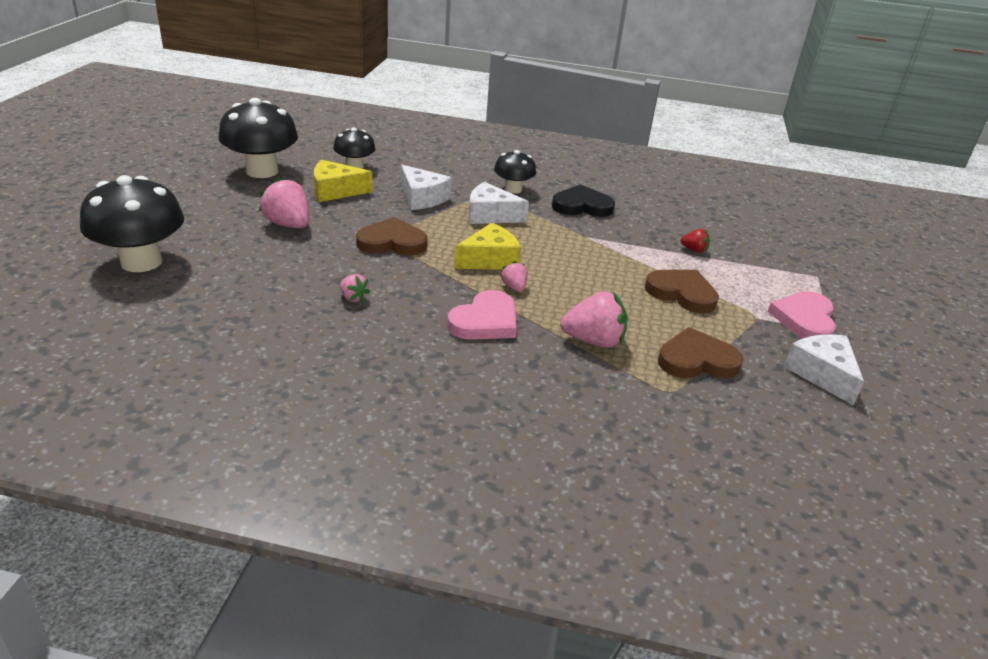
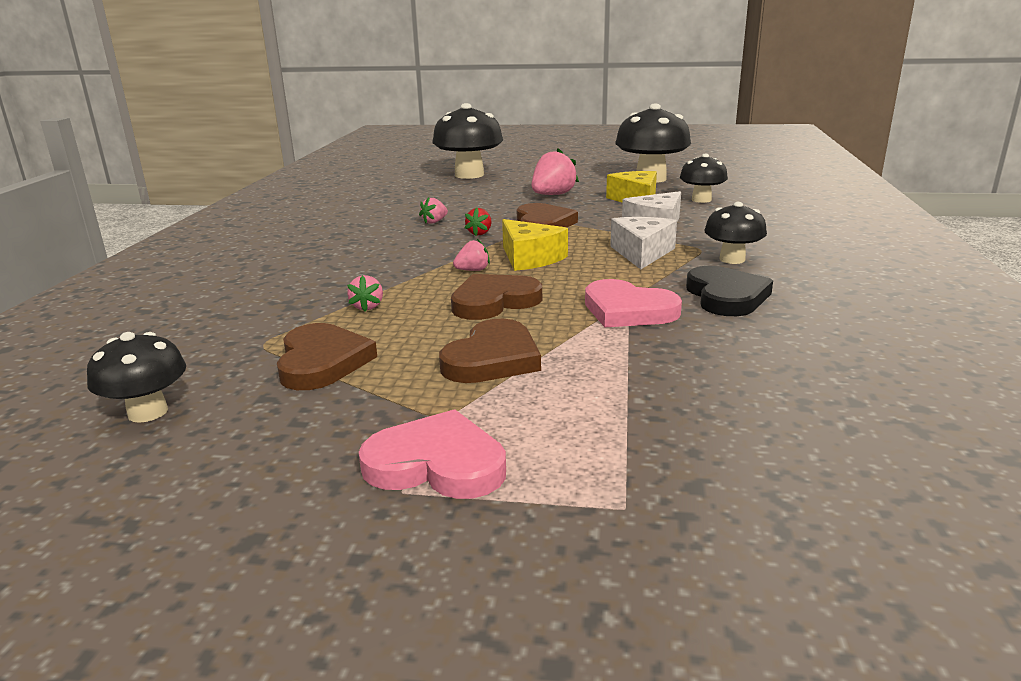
camera: 90 degrees right, 10 degrees down
pink heart [447,290,517,340] -> pink heart moved to [585,279,682,327]
pink strawberry [560,291,628,348] -> pink strawberry [347,275,383,312], size x0.53
red strawberry [681,229,710,253] -> red strawberry moved to [465,208,492,236]
white cheese [784,335,864,406] -> none
none -> black mushroom [87,332,186,423]
none -> brown heart [451,274,542,320]

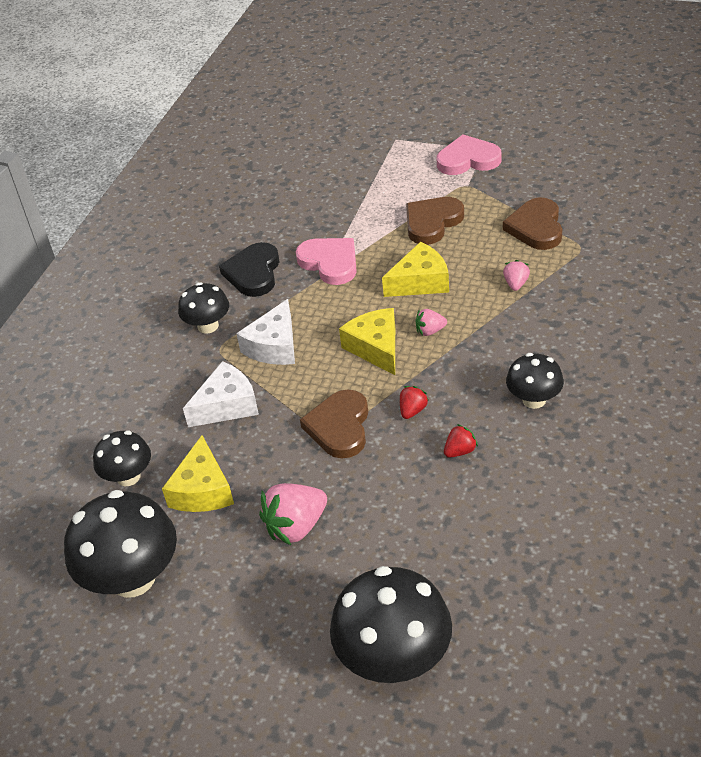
camera: 165 degrees left, 20 degrees up
black mushroom [87,332,186,423] -> black mushroom moved to [506,353,564,409]
pink heart [358,409,506,499] -> pink heart turned 150 degrees clockwise [437,135,501,175]
pink strawberry [419,197,448,224] -> red strawberry [444,424,478,458]
brown heart [451,274,542,320] -> yellow cheese [382,241,449,297]

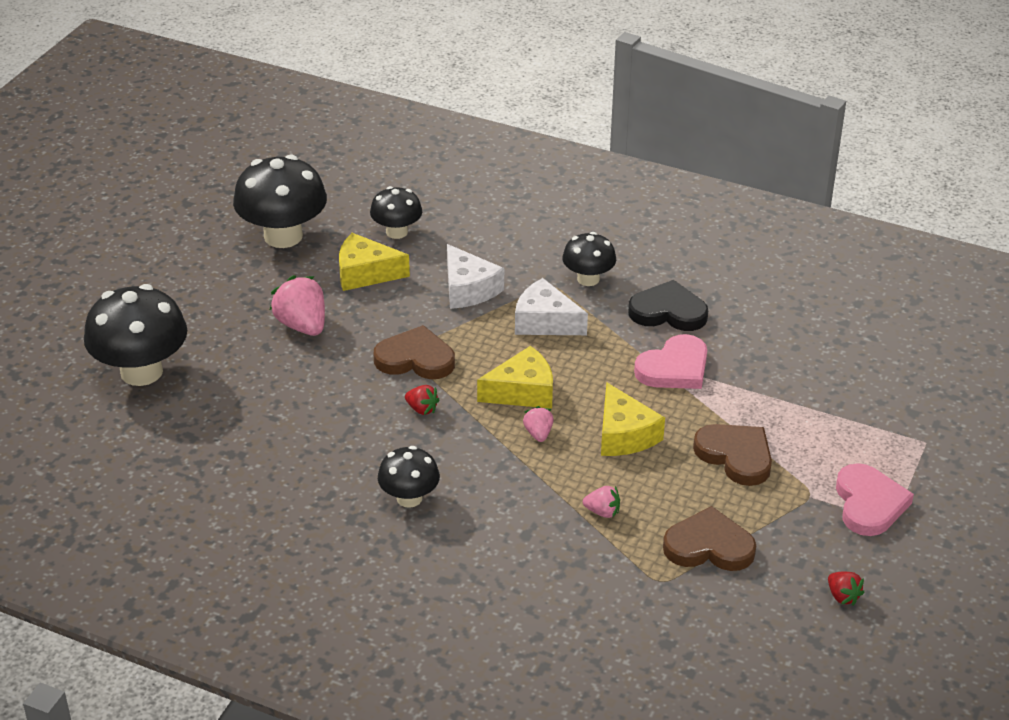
camera: 90 degrees right, 5 degrees down
red strawberry [444,424,478,458] -> red strawberry moved to [828,572,865,605]

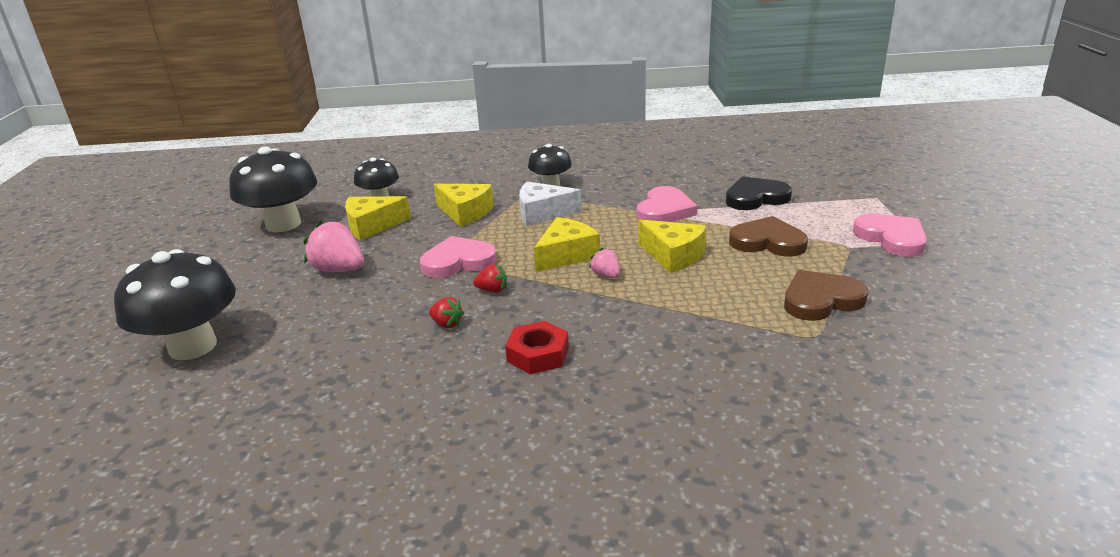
camera: 25 degrees left, 10 degrees down
brown heart [374,325,455,379] -> pink heart [420,236,497,278]
black mushroom [378,446,440,508] -> red nut [505,321,569,374]
white cheese [447,244,504,309] -> yellow cheese [434,184,494,227]
pink strawberry [583,486,620,518] -> none
black heart [628,280,708,331] -> black heart moved to [726,176,792,210]
red strawberry [828,572,865,605] -> red strawberry moved to [429,297,464,328]

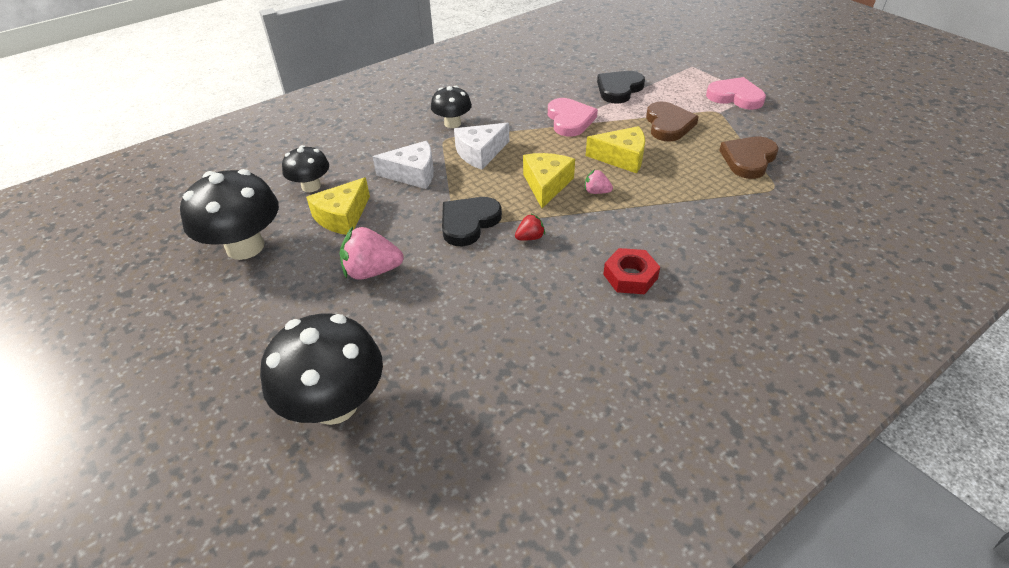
camera: 35 degrees left, 15 degrees up
pink heart [420,236,497,278] -> black heart [442,197,502,246]
red strawberry [429,297,464,328] -> none
yellow cheese [434,184,494,227] -> white cheese [373,141,434,189]
brown heart [729,216,808,256] -> brown heart turned 105 degrees clockwise [646,102,699,142]

